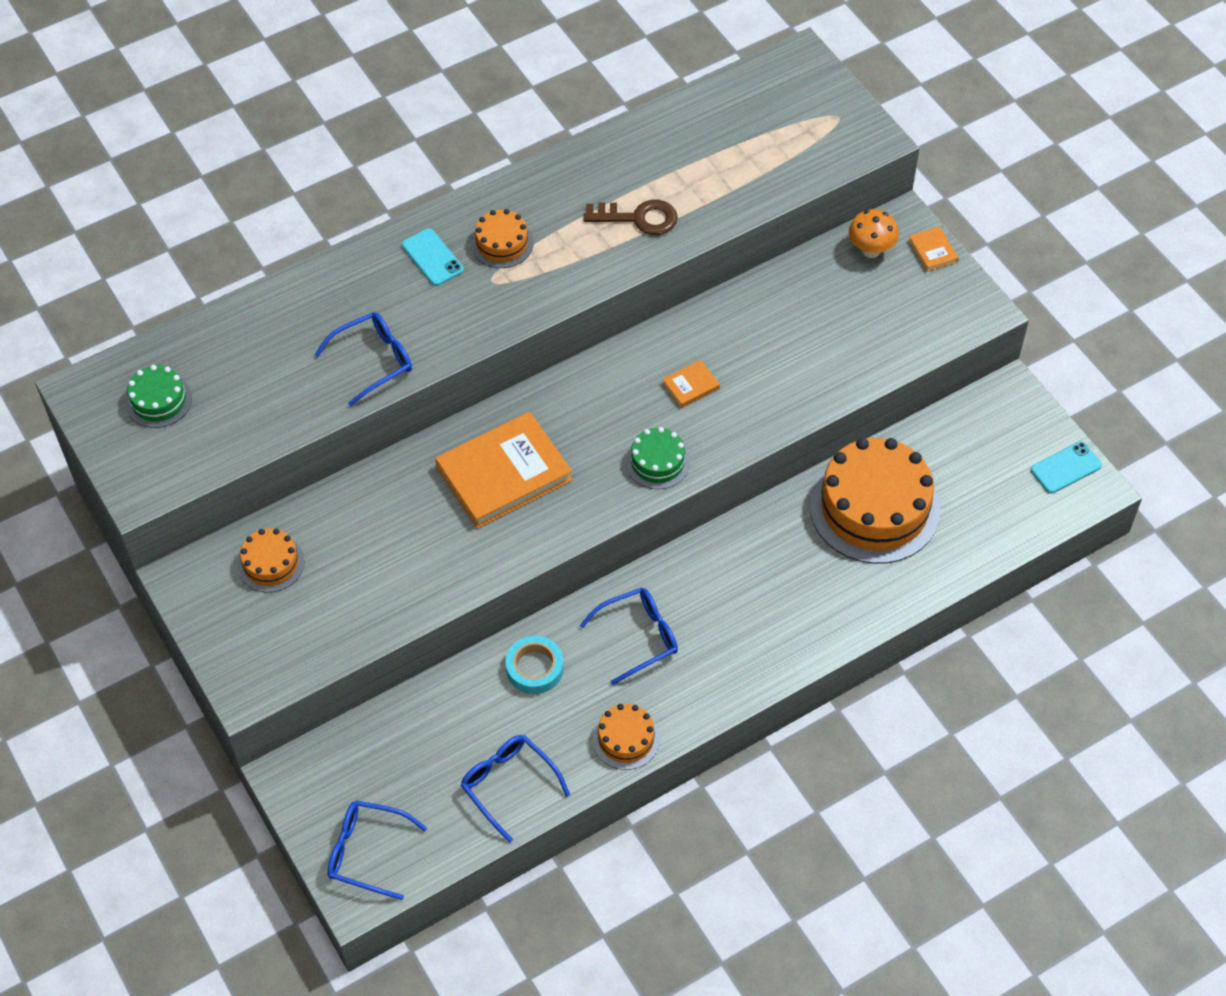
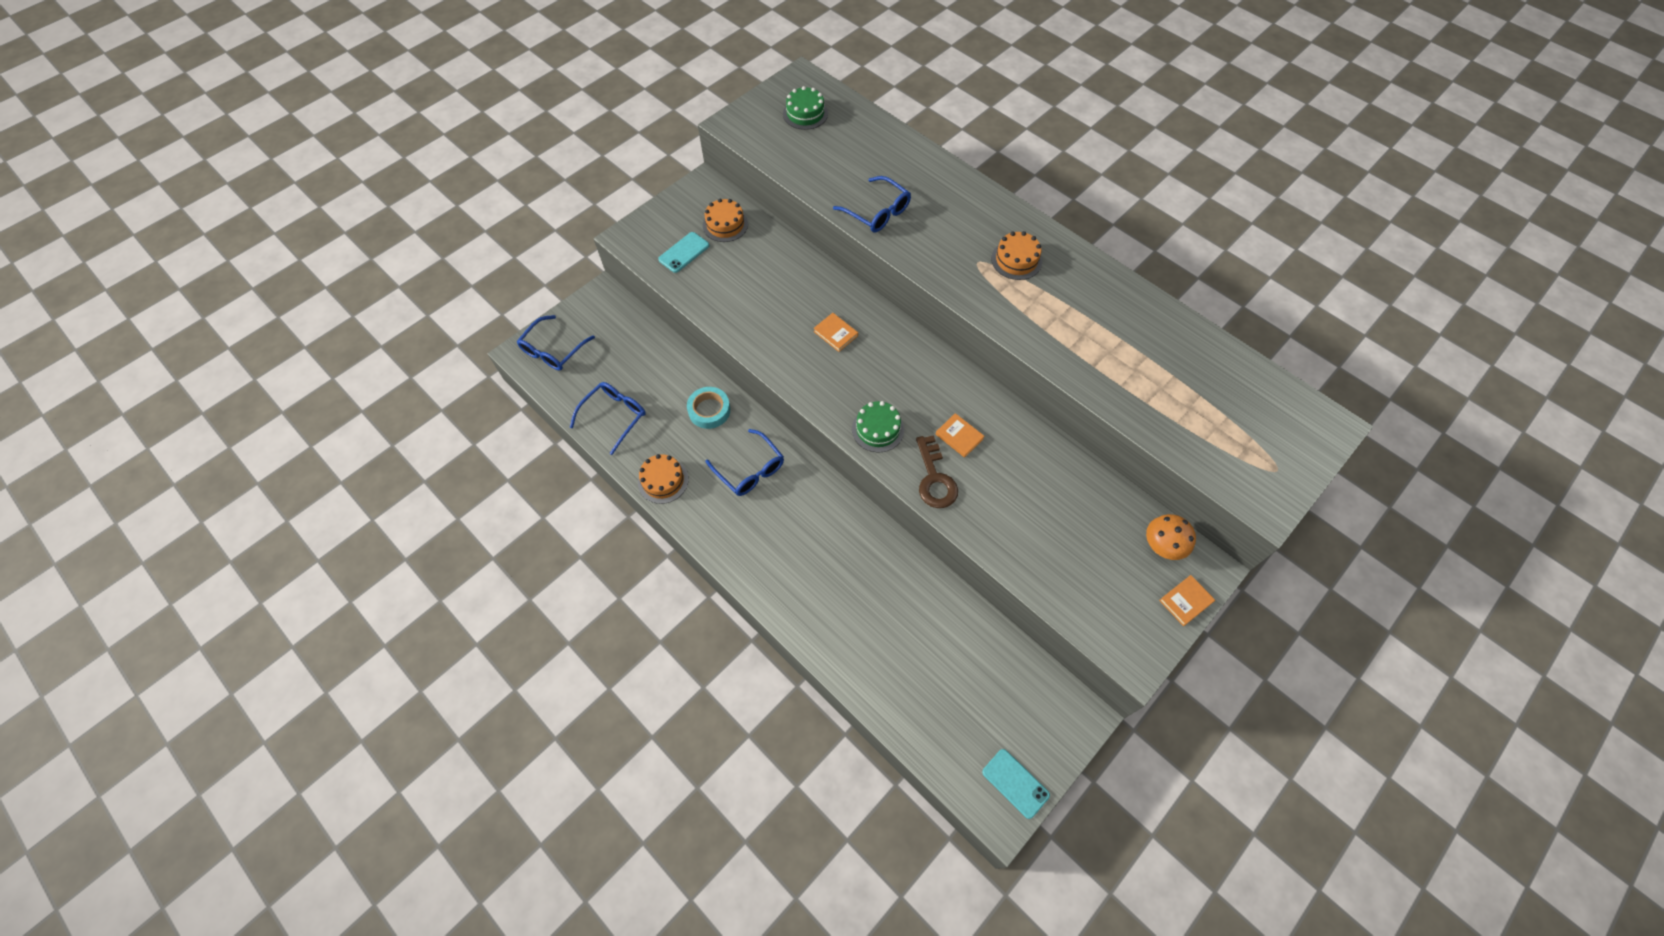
camera: 75 degrees right, 5 degrees up
blue glasses [327,800,427,900] -> blue glasses turned 150 degrees counterclockwise [517,315,595,370]
turquoise phone [402,228,464,286] -> turquoise phone moved to [658,232,709,273]
orange book [435,412,572,528] -> orange book [813,313,858,352], size x0.43
brown key [584,200,678,235] -> brown key moved to [916,435,958,508]
orange cake [809,438,940,564] -> none

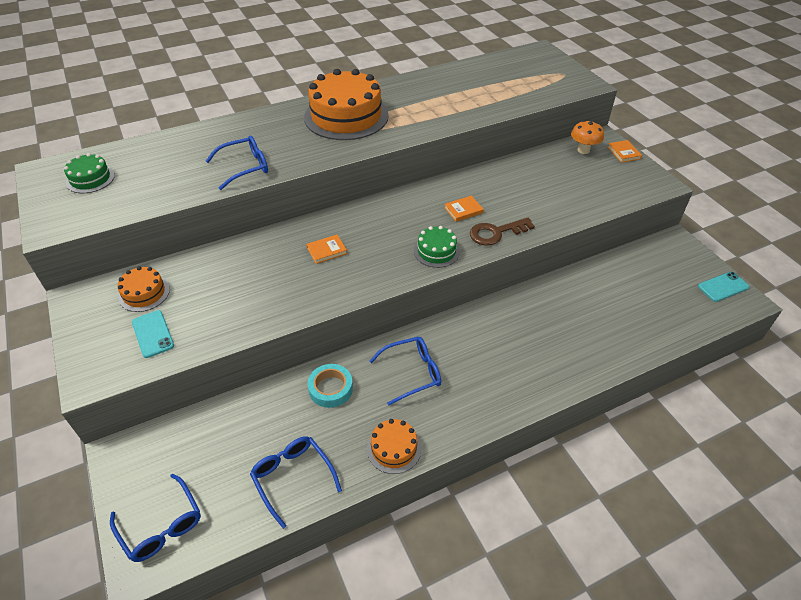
camera: 70 degrees left, 15 degrees down
brown key [916,435,958,508] -> brown key turned 150 degrees clockwise [470,218,535,246]
orange cake [991,231,1042,280] -> orange cake [304,69,389,140], size x2.07

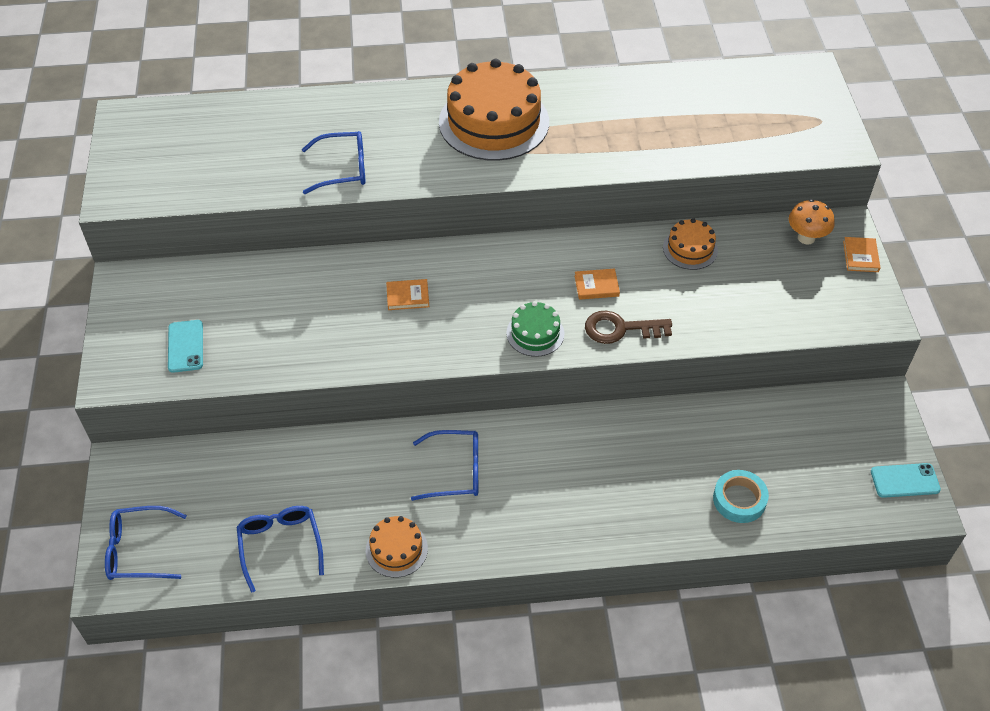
camera: 20 degrees right, 5 degrees up
green cake [64,153,115,193] -> none
blue glasses [110,473,201,562] -> blue glasses turned 105 degrees clockwise [105,506,187,580]
orange cake [117,266,170,312] -> orange cake moved to [663,218,718,270]
turquoise tape [307,364,353,408] -> turquoise tape moved to [713,470,769,523]

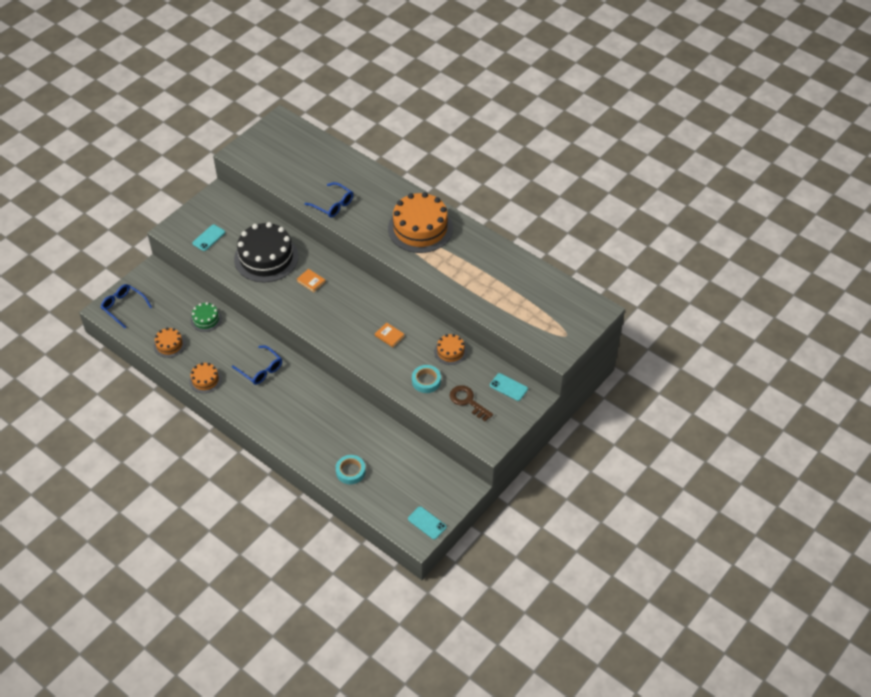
camera: 45 degrees right, 0 degrees up
blue glasses [237,506,324,593] -> orange cake [154,328,185,358]
green cake [506,301,564,357] -> green cake moved to [191,302,222,332]
brown key [585,311,672,344] -> brown key moved to [450,385,493,421]
orange mushroom [789,199,835,245] -> turquoise phone [490,373,528,401]
orange book [843,237,880,272] -> none
none -> black cake [234,222,299,282]
none -> turquoise tape [412,365,441,393]

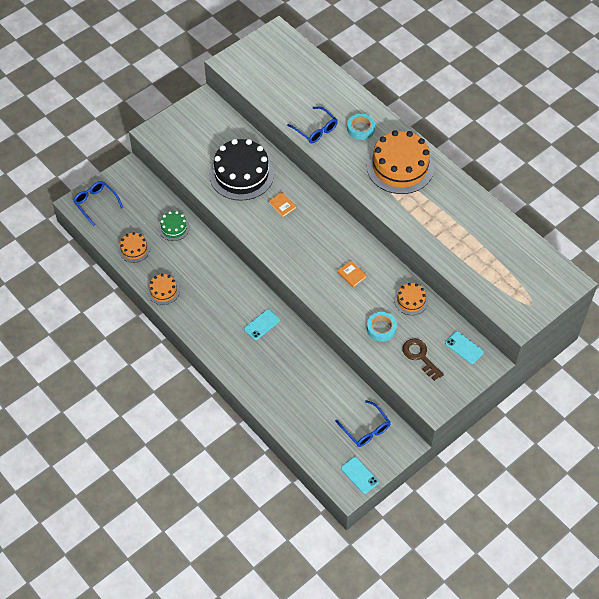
camera: 10 degrees right, 5 degrees up
turquoise phone [192,225,225,251] -> turquoise phone moved to [244,309,280,340]
blue glasses [232,345,282,385] -> blue glasses moved to [335,400,391,447]
turquoise tape [336,455,366,484] -> turquoise tape moved to [347,114,375,140]

